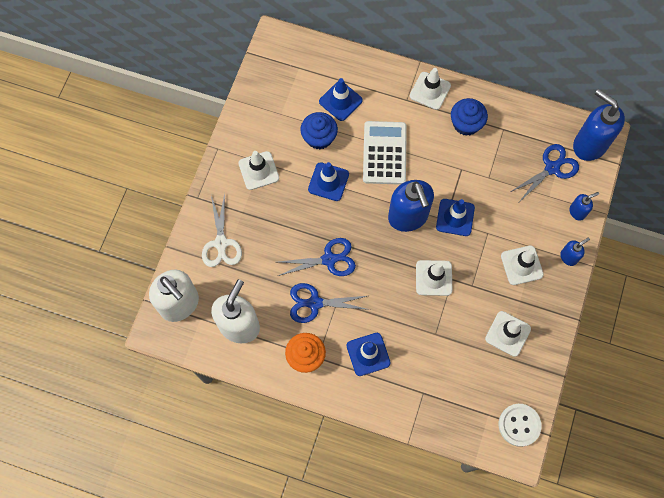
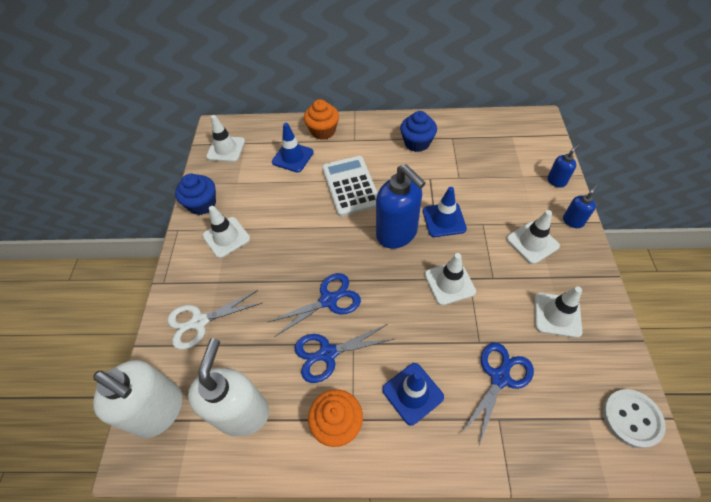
camera: 15 degrees left, 15 degrees down
white scissors [202,193,242,267] -> white scissors turned 90 degrees clockwise [167,290,262,350]
blue cupcake [300,112,338,150] -> blue cupcake moved to [175,174,216,215]
blue traffic cone [308,162,349,201] -> none
white traffic cone [410,68,451,110] -> white traffic cone moved to [206,115,245,162]
blue scissors [510,144,579,202] -> blue scissors moved to [461,343,534,445]
blue soap dispenser [573,89,625,161] -> none
none -> orange cupcake [304,99,339,140]

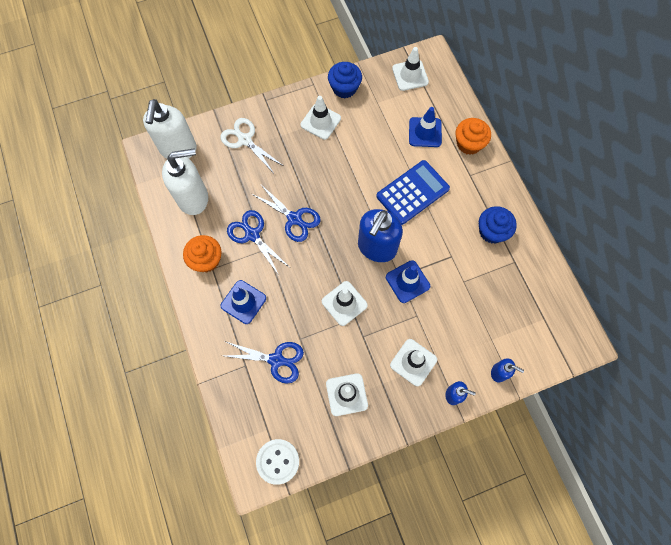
camera: 65 degrees right, 15 degrees up
white calculator [322,156,378,217] -> blue calculator [376,160,450,225]

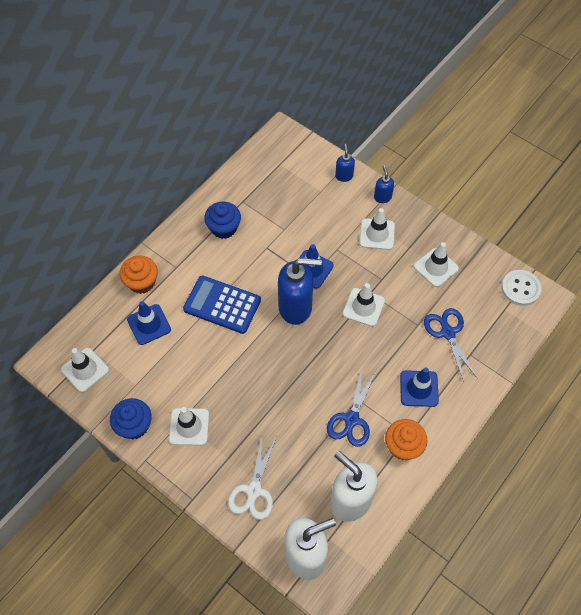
camera: 120 degrees left, 10 degrees down
blue scissors [252,185,321,242] -> none

